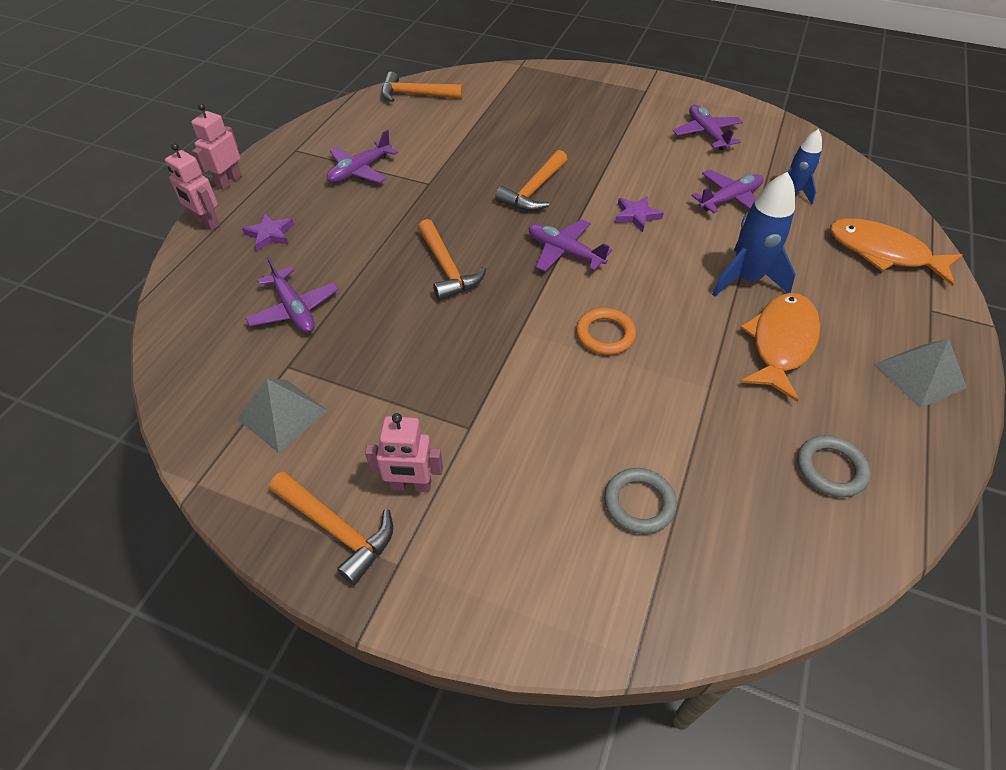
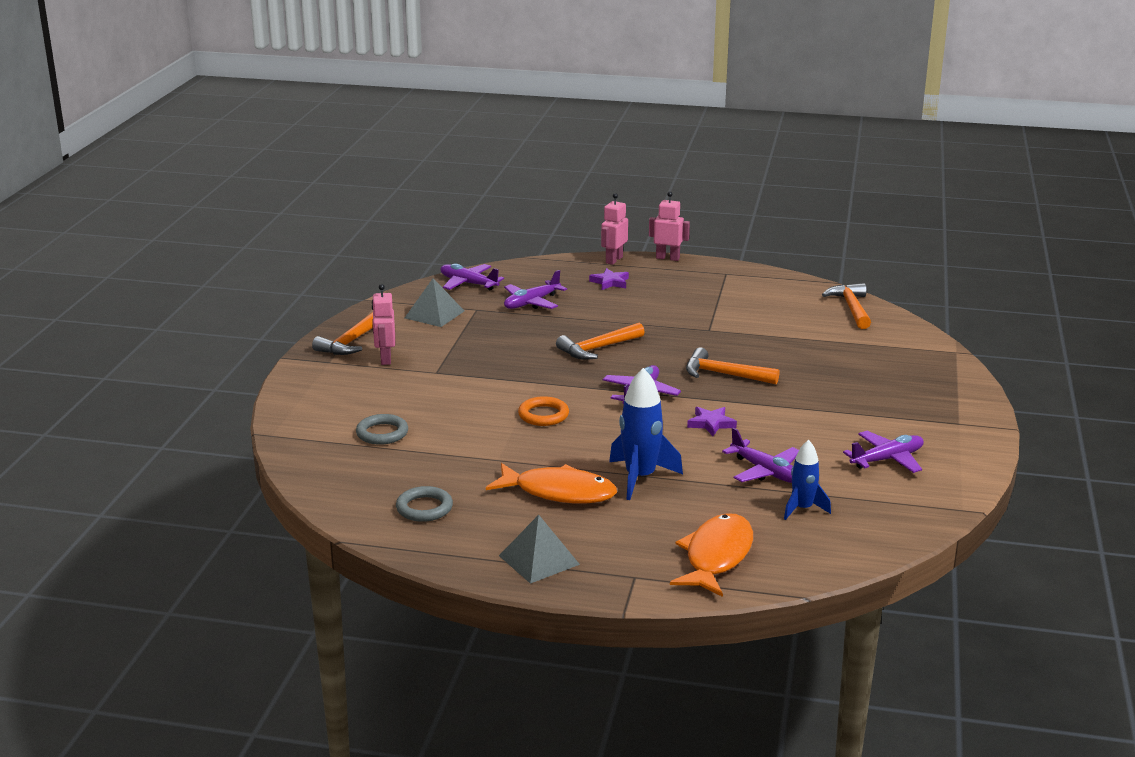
camera: 80 degrees right, 25 degrees down
purple plane [327,130,398,183] -> purple plane moved to [440,264,504,290]

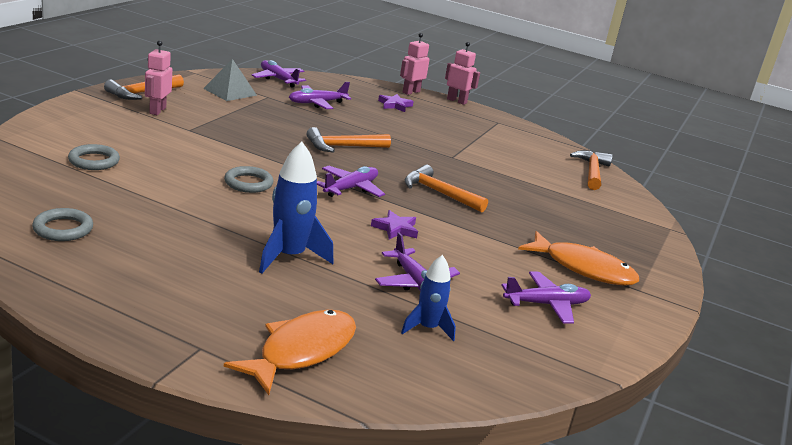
camera: 10 degrees right, 0 degrees up
orange fish [486,463,617,503] -> orange fish moved to [518,231,639,286]
grey pyramid [499,515,580,584] -> none
orange ring [518,396,569,426] -> grey ring [224,166,273,193]

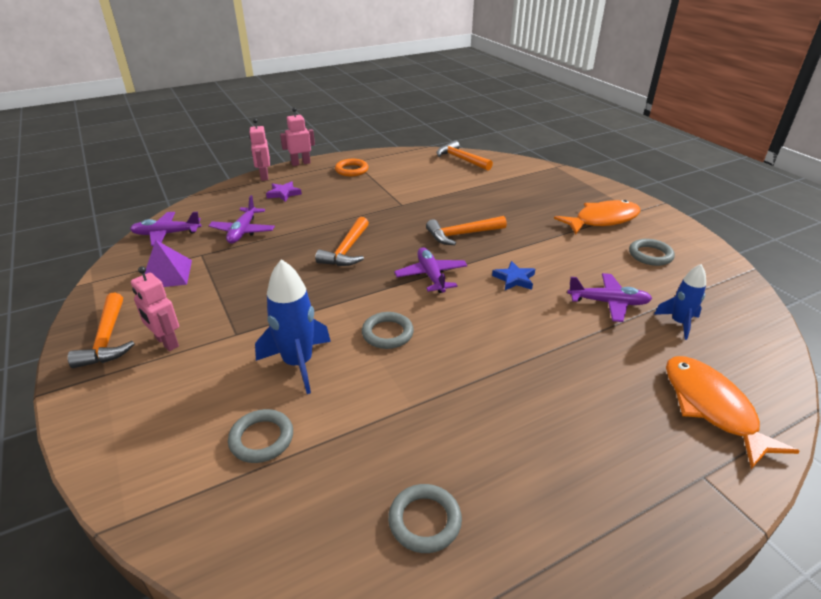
camera: 50 degrees left, 10 degrees up
grey pyramid [203,59,257,101] -> purple pyramid [145,240,192,287]
blue rocket [259,142,333,274] -> blue rocket moved to [255,259,331,394]
purple star [371,210,418,239] -> blue star [492,261,535,290]
purple plane [501,272,591,324] -> grey ring [629,239,675,266]
none -> orange ring [335,159,368,176]

